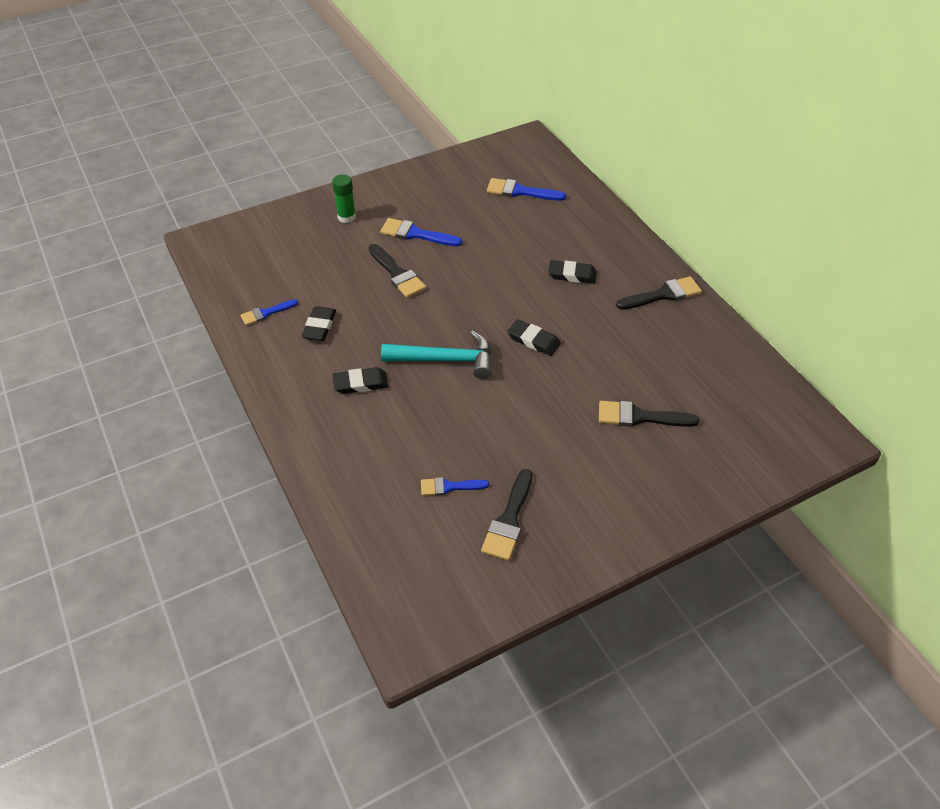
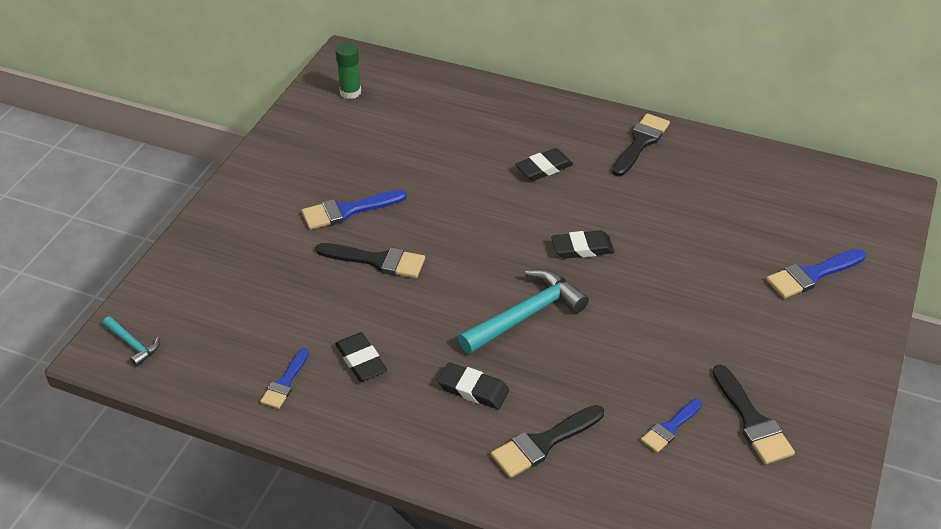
camera: 40 degrees left, 5 degrees down
green glue stick [332,174,356,223] -> green glue stick moved to [336,43,361,99]
black eraser [332,367,388,394] -> black eraser turned 75 degrees clockwise [437,362,509,409]
blue brush [487,178,566,201] -> blue brush moved to [766,249,866,299]
black brush [599,401,699,427] -> black brush moved to [491,405,604,478]
none -> turquoise hammer [103,316,160,367]

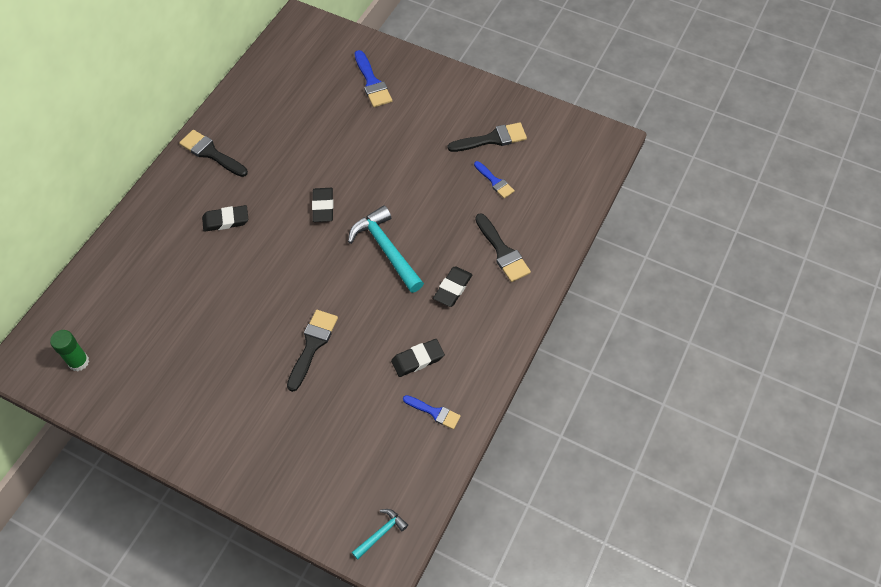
camera: 85 degrees left, 15 degrees up
blue brush [301,190,407,230] -> none
black eraser [515,148,573,181] -> black eraser turned 75 degrees counterclockwise [202,205,248,232]

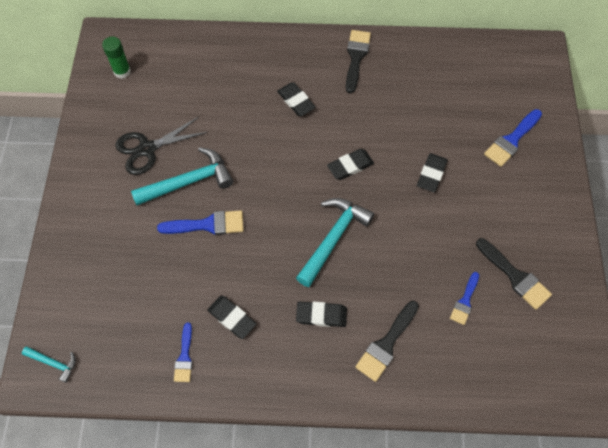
camera: 65 degrees right, 5 degrees up
black brush [287,310,338,392] -> blue brush [157,210,244,235]
none -> black scissors [115,117,208,175]
none -> turquoise hammer [131,147,233,205]
none -> black eraser [417,153,448,192]

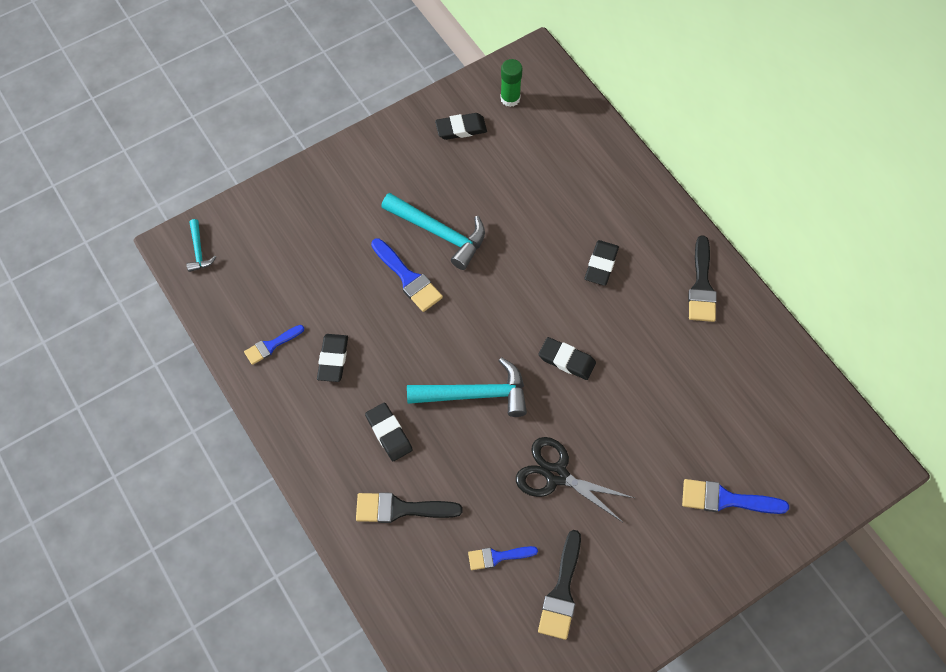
camera: 55 degrees right, 0 degrees up
black scissors [115,117,208,175] -> black scissors moved to [516,437,634,522]
black brush [346,30,371,93] -> black brush turned 120 degrees clockwise [688,235,717,322]
black eraser [417,153,448,192] -> black eraser moved to [435,113,487,140]

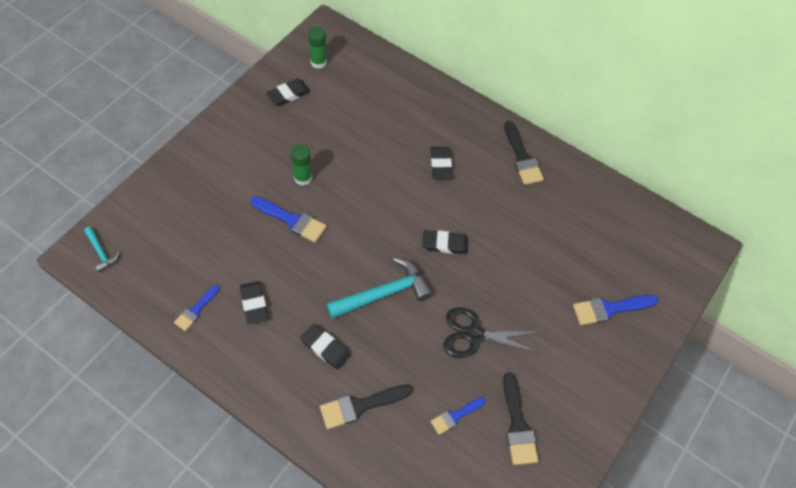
camera: 25 degrees left, 5 degrees down
turquoise hammer [381,193,485,270] -> green glue stick [291,144,312,186]

